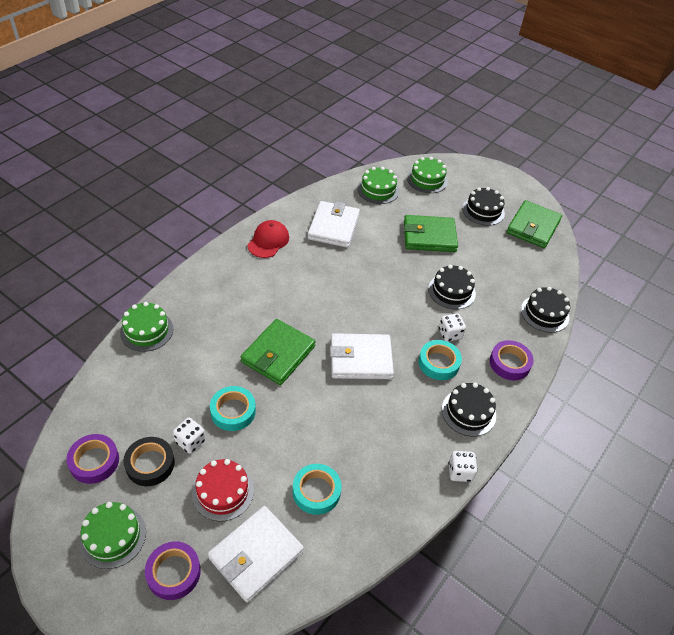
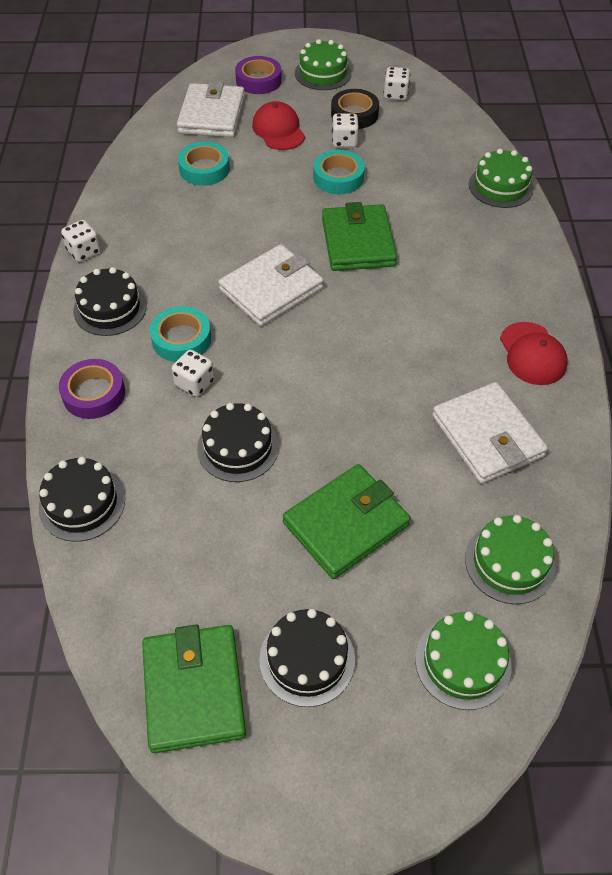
camera: 145 degrees right, 5 degrees up
purple tape [66,434,119,484] -> white dice [383,67,410,100]
red cake [192,459,254,522] -> red cap [252,101,305,150]

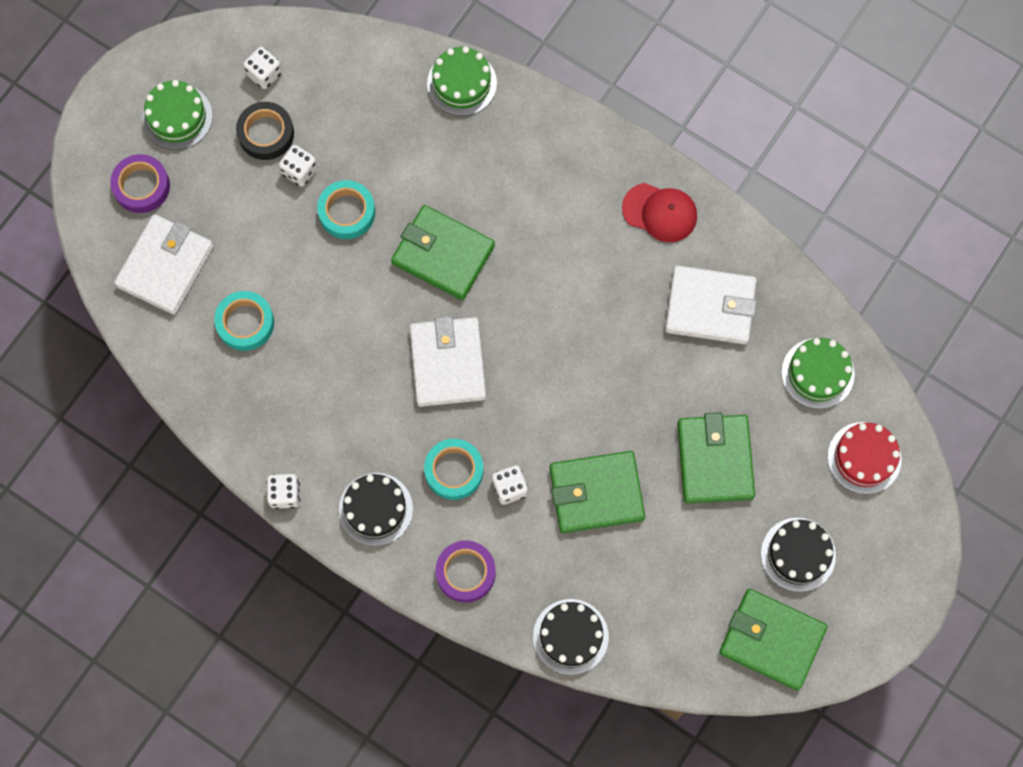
camera: 55 degrees left, 20 degrees up
white wallet [177,81,245,137] -> white wallet turned 75 degrees clockwise [114,214,214,315]
black cake [197,403,279,482] -> green wallet [550,451,645,533]
red cap [252,101,305,150] -> none
green cake [415,612,512,710] -> red cake [827,422,902,494]

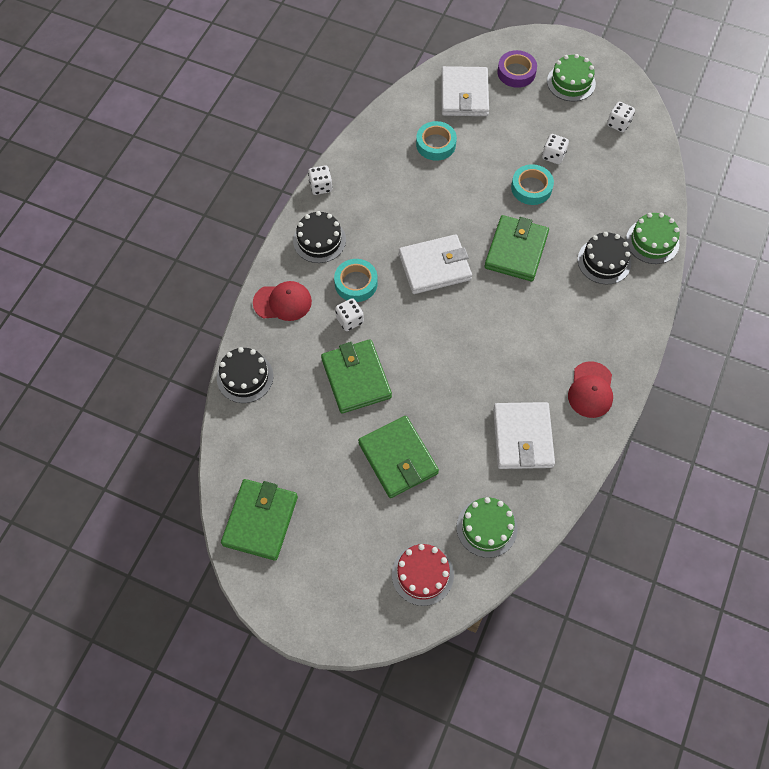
camera: 80 degrees right, 10 degrees down
white wallet [114,214,214,315] -> white wallet turned 75 degrees clockwise [441,66,489,116]
black tape [236,102,294,160] -> none
purple tape [436,540,496,603] -> red cap [253,281,312,321]
green wallet [677,413,755,504] -> green wallet turned 75 degrees clockwise [358,416,439,498]
black cake [761,518,836,592] -> black cake moved to [578,232,631,285]

